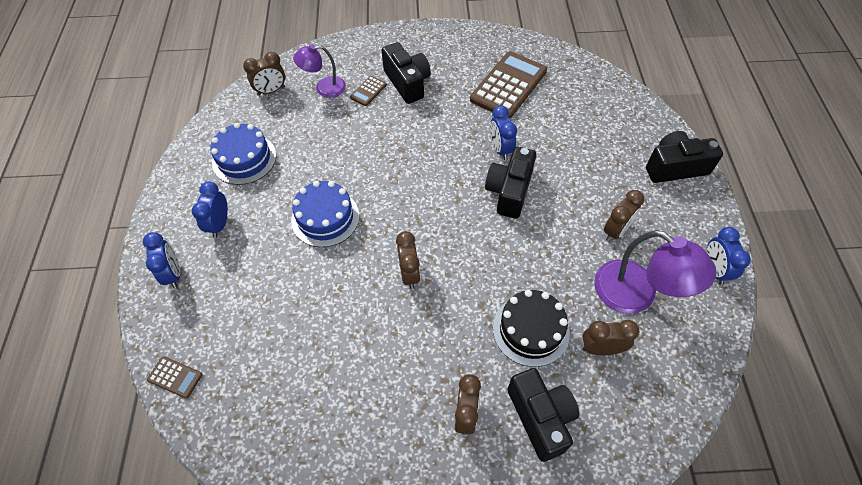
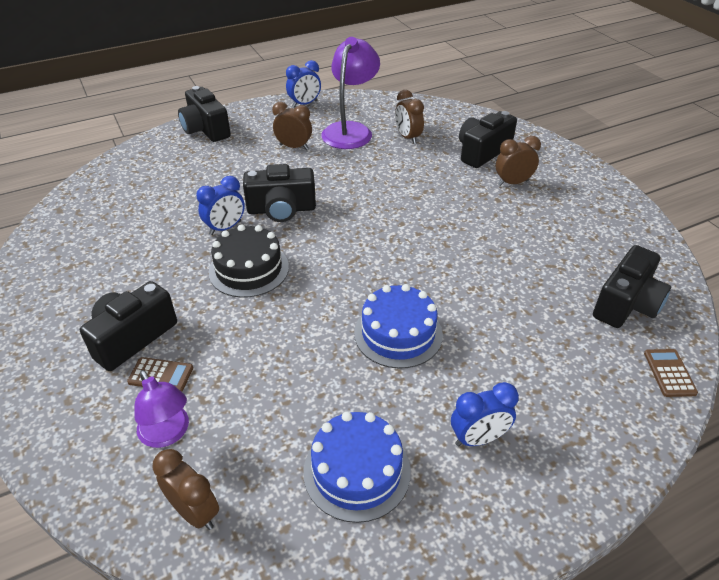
camera: 115 degrees left, 15 degrees down
blue clock [143,232,180,288] -> none
brown clock [396,231,421,289] -> none
brown calculator [470,51,547,118] -> none
black cake [493,290,570,367] -> black cake moved to [209,224,289,298]
none -> black camera [593,245,671,328]

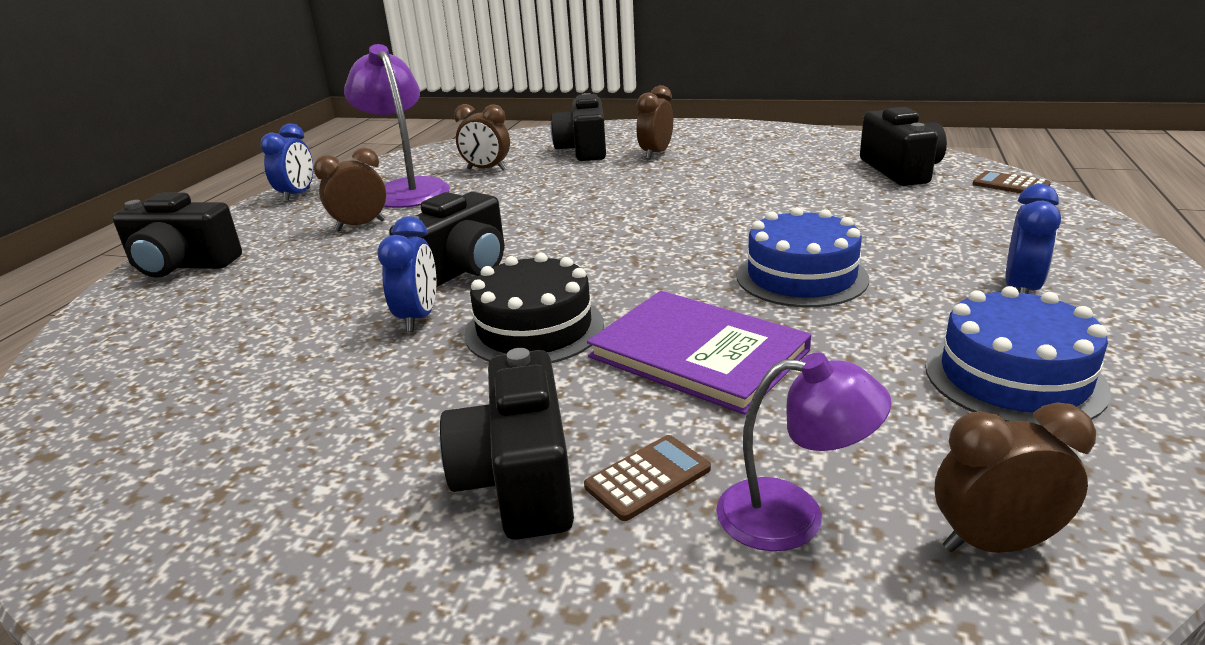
camera: 45 degrees left, 15 degrees down
none -> purple book [587,291,811,415]

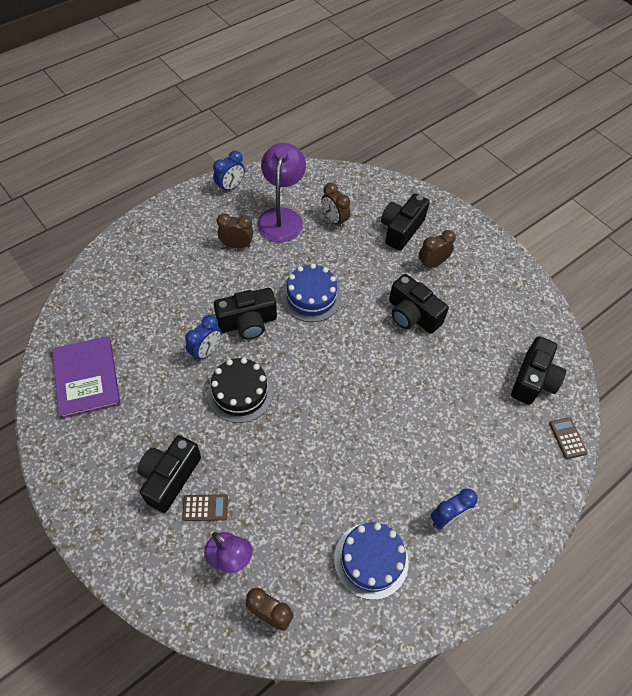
camera: 30 degrees right, 30 degrees up
black camera [112,193,242,278] -> black camera moved to [389,274,449,334]
purple book [587,291,811,415] -> purple book moved to [52,336,120,419]
blue cake [736,207,869,307] -> blue cake moved to [282,263,341,322]

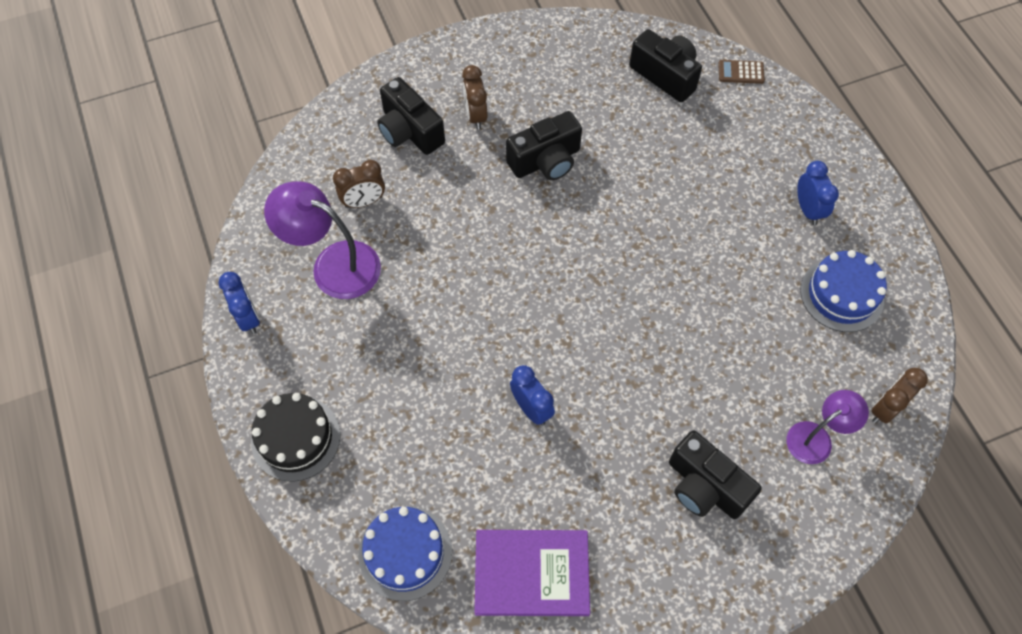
camera: 70 degrees left, 5 degrees up
brown calculator [182,494,228,521] -> none
black cake [207,358,273,423] -> black cake moved to [251,393,341,482]
black camera [214,288,277,339] -> none
brown clock [217,213,253,248] -> none
blue cake [282,263,341,322] -> blue cake moved to [358,507,452,601]

